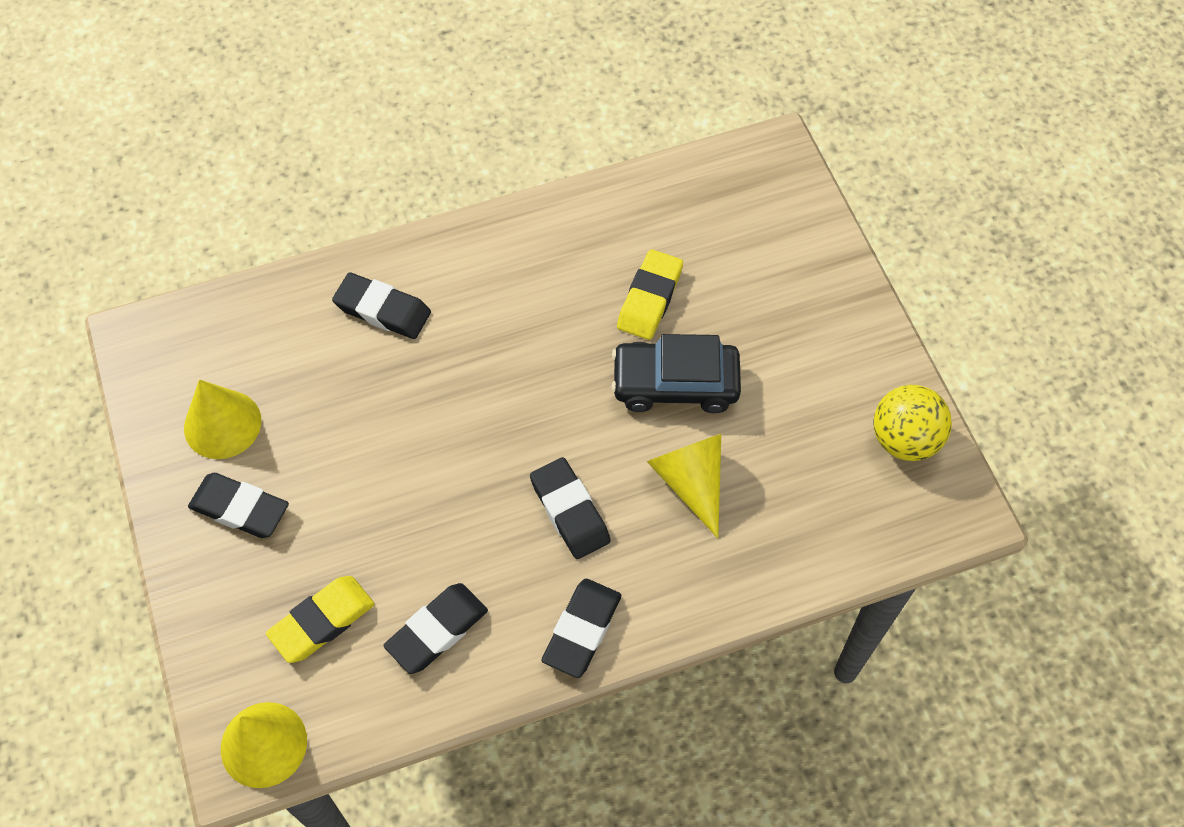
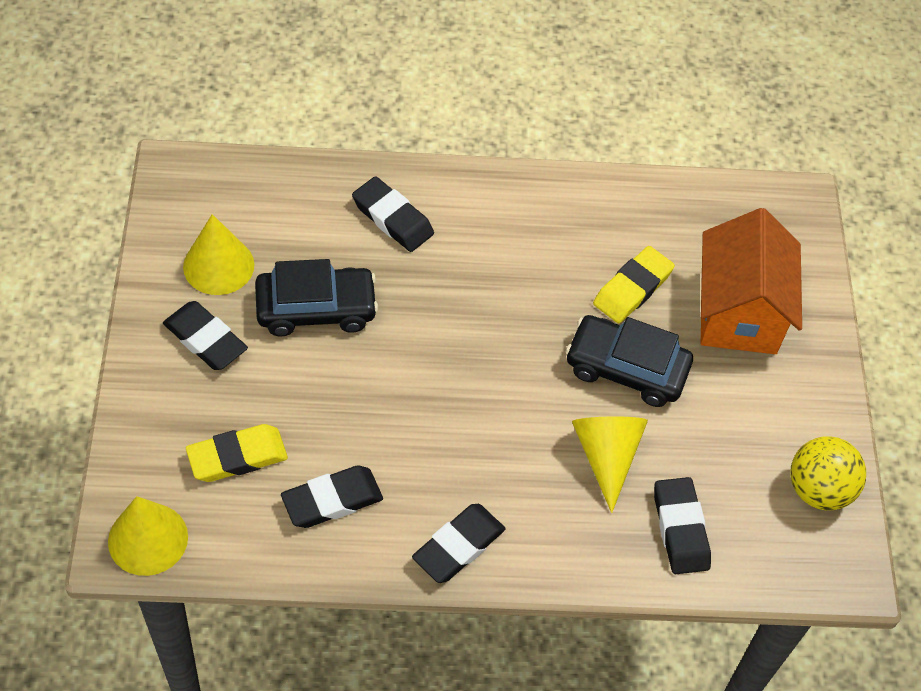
camera: 15 degrees right, 5 degrees down
black eraser [530,457,611,559] -> black eraser moved to [654,477,711,574]
none -> black car [255,259,378,337]
none -> orange house [701,208,802,354]

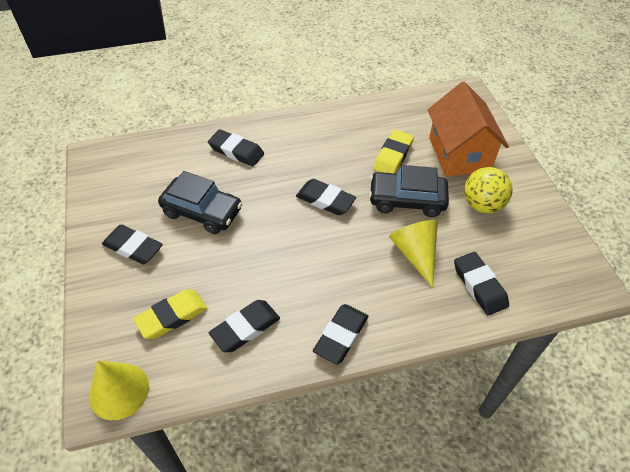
camera: 10 degrees left, 5 degrees down
yellow cone [183,214,254,295] -> none
black car [255,259,378,337] -> black car turned 45 degrees clockwise [158,171,242,234]
yellow ball [790,436,866,510] -> yellow ball moved to [464,167,512,213]
none -> black eraser [296,179,356,215]

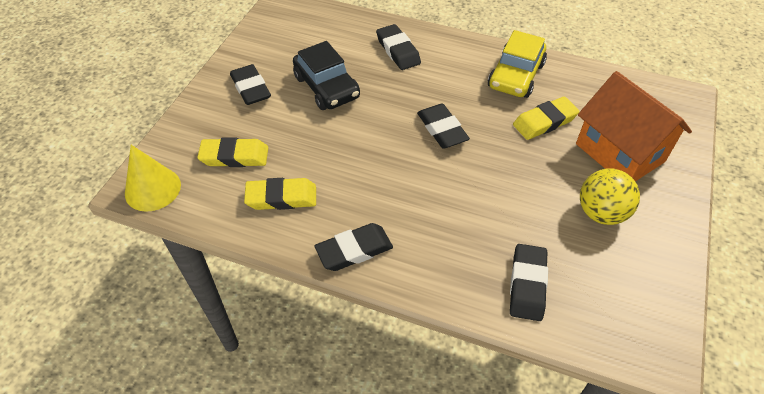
camera: 35 degrees right, 0 degrees up
black eraser [209,300,280,352] -> yellow eraser [244,178,316,210]
black car [369,165,449,217] -> none
yellow cone [389,220,438,288] -> none
orange house [428,82,509,177] -> orange house turned 60 degrees counterclockwise [576,71,692,181]
none -> yellow car [488,30,547,98]

